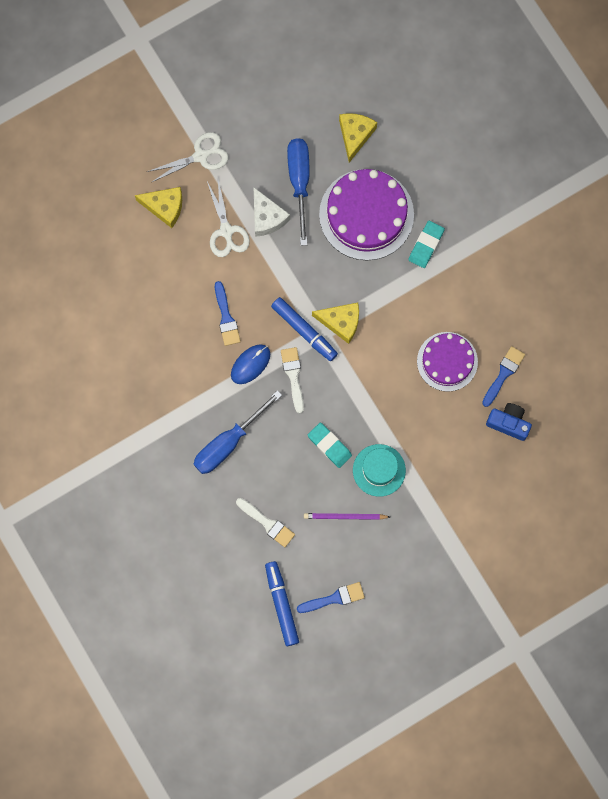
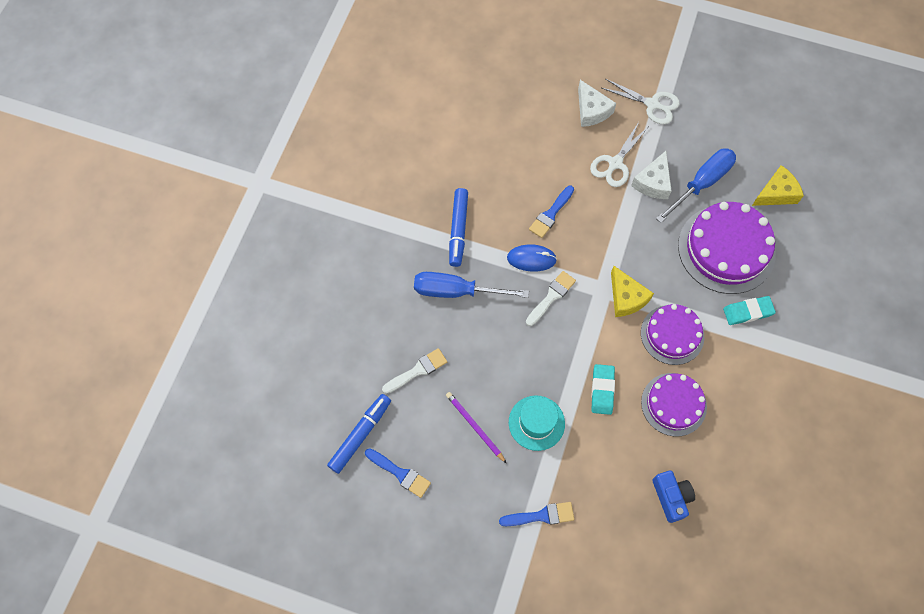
camera: 50 degrees right, 10 degrees down
yellow cheese [135,187,182,228] -> white cheese [578,80,616,127]
white brush [236,498,295,547] -> white brush turned 120 degrees counterclockwise [382,348,447,394]
blue marker [271,297,338,361] -> blue marker moved to [449,188,468,267]
turquoise eraser [308,423,352,468] -> turquoise eraser moved to [591,364,615,415]
blue brush [482,346,525,407] -> blue brush moved to [499,502,574,526]
none -> purple cake [641,304,704,365]

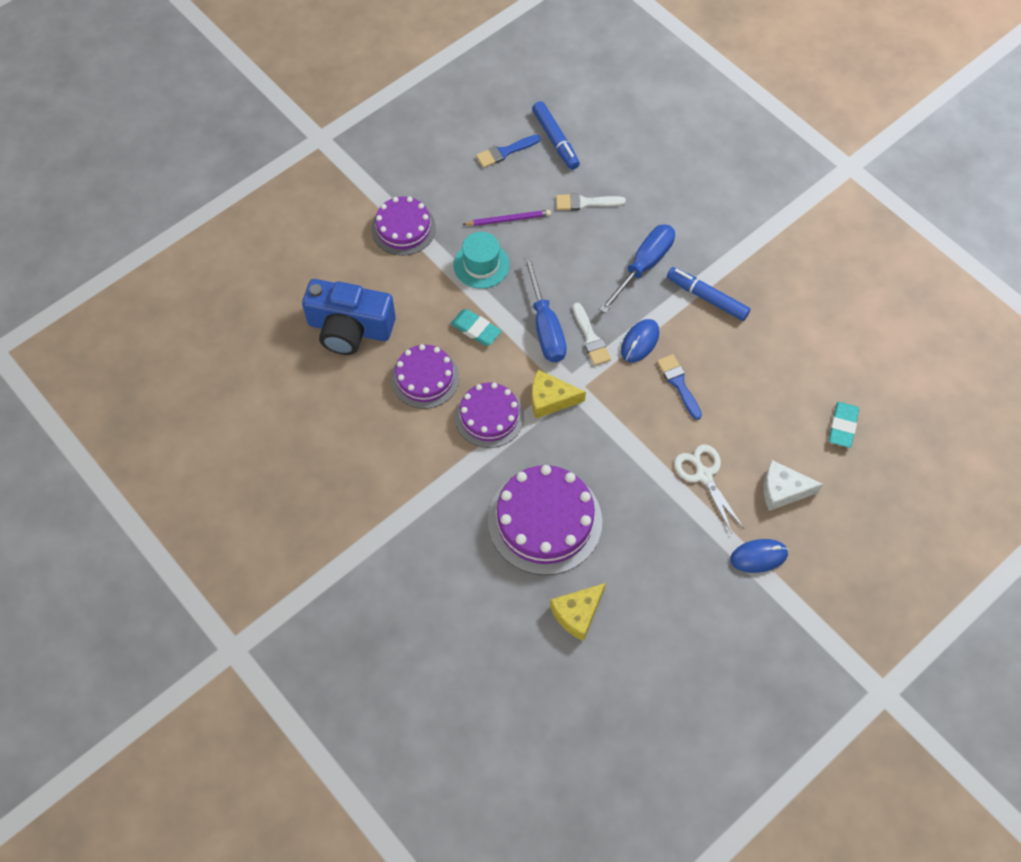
camera: 120 degrees right, 5 degrees down
white brush [382,348,447,394] -> white brush turned 90 degrees clockwise [556,193,626,211]
blue brush [499,502,574,526] -> purple cake [372,196,436,256]
white scissors [602,79,680,124] -> blue mouse [730,539,788,573]
white cheese [631,151,672,199] -> none
blue camera [652,471,695,523] -> blue camera [302,279,396,355], size x1.85
blue screwdriver [656,148,736,223] -> blue screwdriver moved to [524,256,567,362]
turquoise eraser [723,296,776,325] -> turquoise eraser moved to [829,402,859,448]
yellow cheese [752,165,804,206] -> yellow cheese turned 45 degrees clockwise [550,583,606,641]

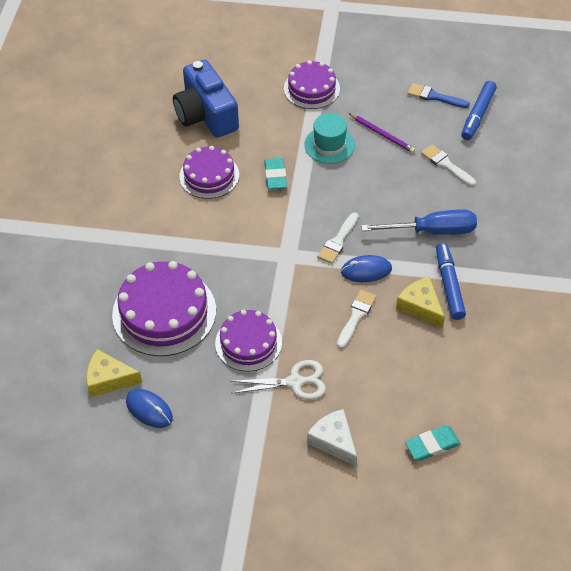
camera: 50 degrees right, 10 degrees down
purple cake [455,383,524,448] -> purple cake moved to [215,310,282,371]
blue screwdriver [524,256,567,362] -> none
yellow cheese [532,370,586,419] -> yellow cheese moved to [396,277,445,328]
blue brush [657,354,702,420] -> white brush [337,290,376,349]
white scissors [674,444,744,533] -> white scissors turned 60 degrees clockwise [231,360,326,400]
blue mouse [730,539,788,573] -> blue mouse moved to [126,389,173,428]

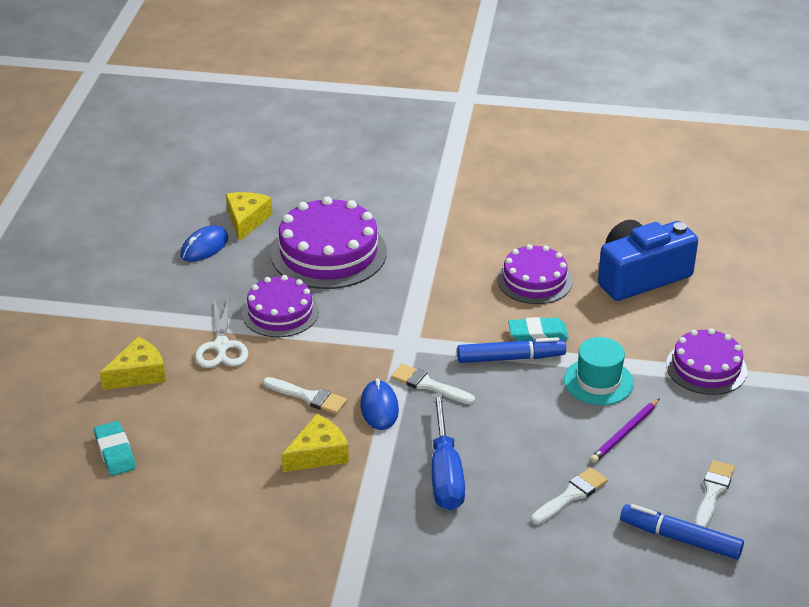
camera: 90 degrees right, 15 degrees down
white cheese [307,409,357,466] -> yellow cheese [100,337,166,390]
blue brush [408,83,470,108] -> white brush [695,460,735,528]
blue marker [436,243,466,320] -> blue marker moved to [457,337,566,363]

